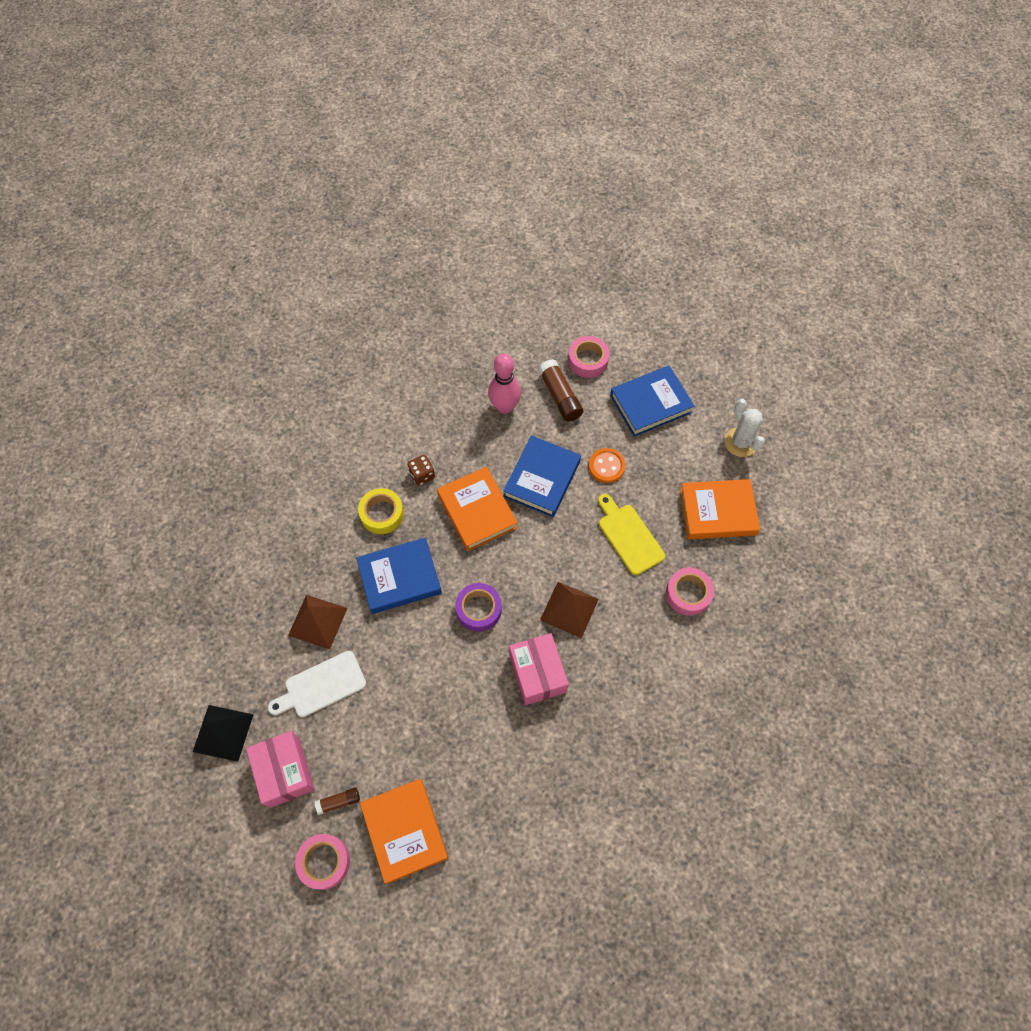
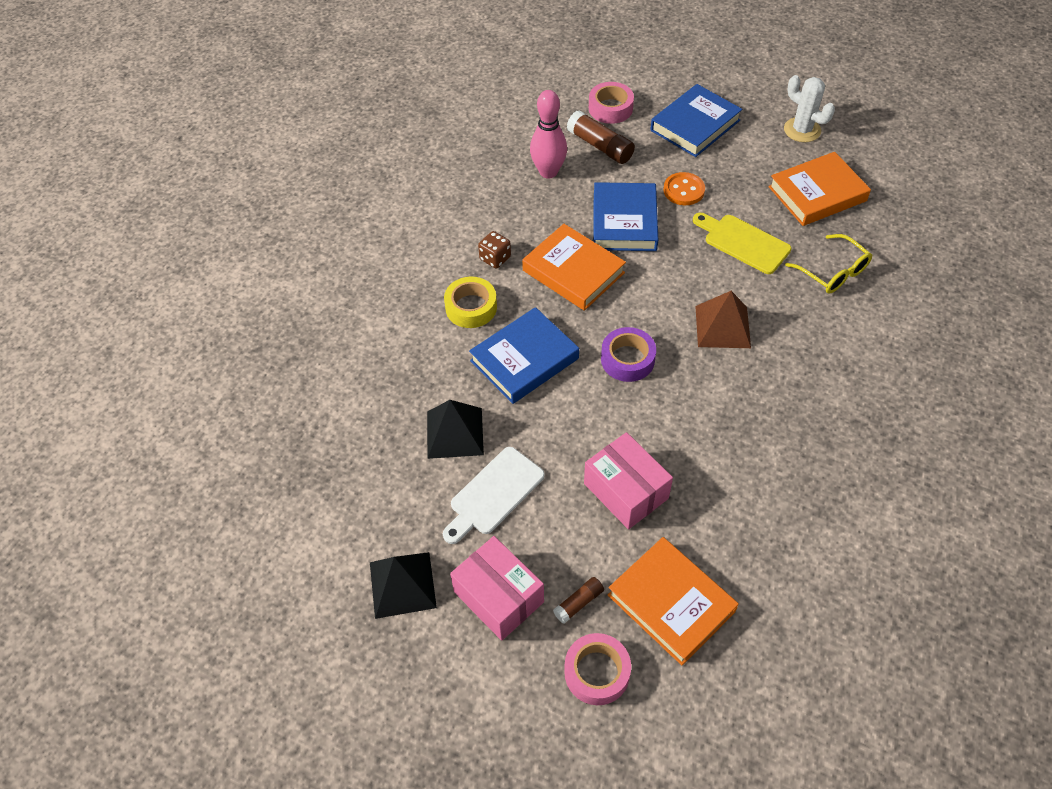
camera: 20 degrees left, 10 degrees down
brown pyramid [288,595,347,649] -> black pyramid [427,400,484,459]
pink box [509,633,569,705] -> pink box moved to [584,432,673,530]
pink tape [666,567,714,616] -> yellow glasses [785,234,872,294]

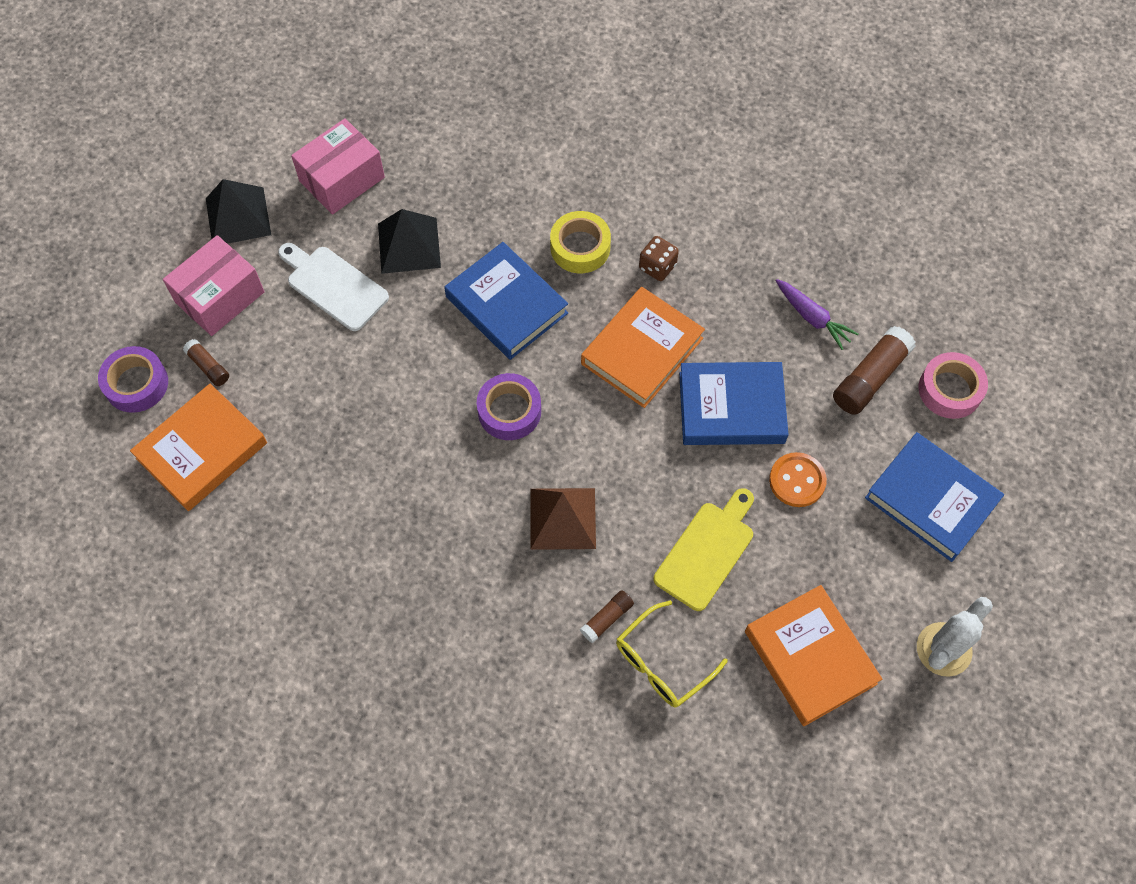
camera: 85 degrees right, 10 degrees up
pink bowling pin [530,90,567,179] -> purple carrot [776,279,858,350]
pink tape [564,633,631,705] -> purple tape [98,346,168,413]
pink box [584,432,673,530] -> pink box moved to [291,118,385,215]
none -> brown glue stick [580,590,634,643]

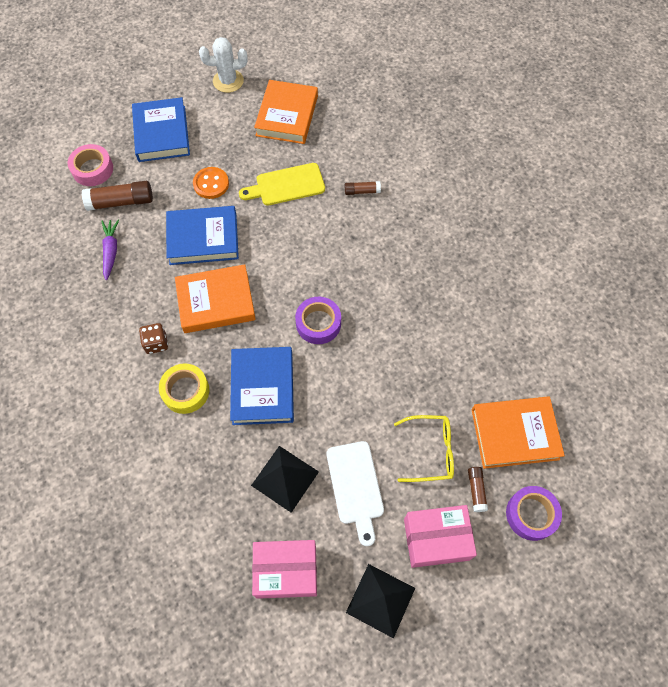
camera: 140 degrees left, 0 degrees up
brown pyramid [530,488,596,550] -> none
yellow glasses [616,600,728,708] -> yellow glasses moved to [394,415,454,482]
blue book [679,362,789,445] -> blue book turned 45 degrees counterclockwise [166,206,239,265]

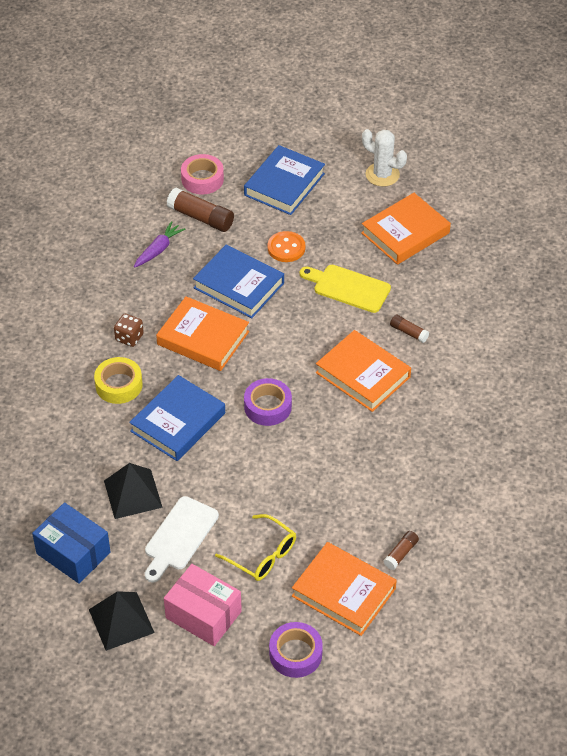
camera: 40 degrees right, 15 degrees down
pink box [252,540,317,599] -> blue box [32,502,110,584]
brown glue stick [468,467,488,512] -> brown glue stick moved to [383,531,419,570]
none -> orange book [316,330,411,412]

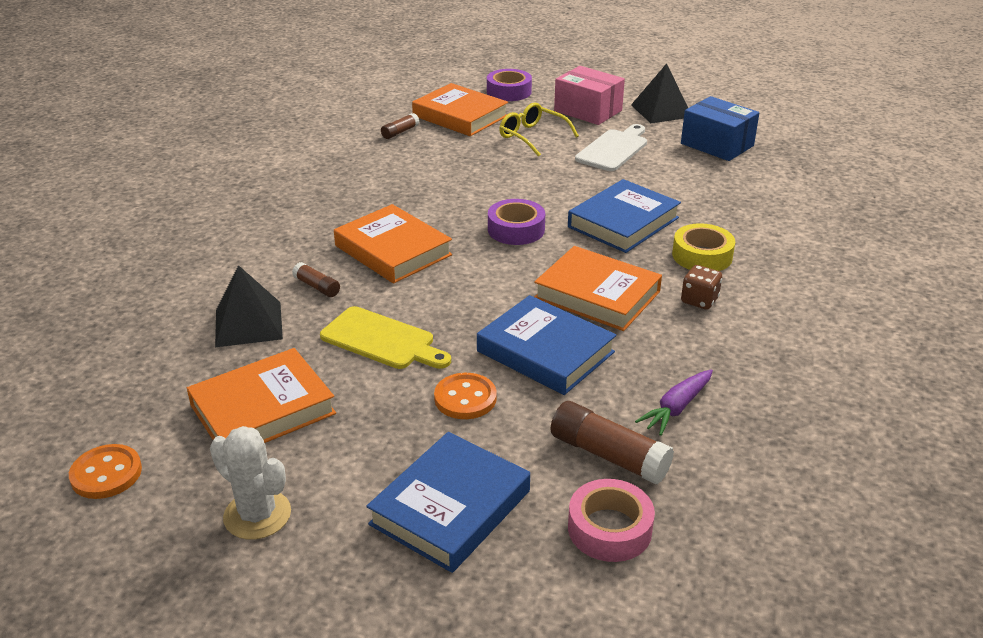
camera: 175 degrees left, 15 degrees down
black pyramid [104,463,163,519] -> black pyramid moved to [215,265,283,347]
none -> orange button [69,444,142,499]

